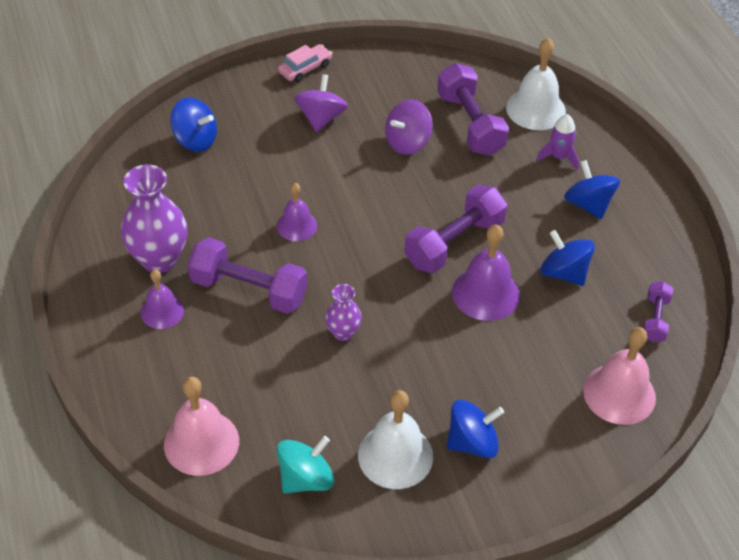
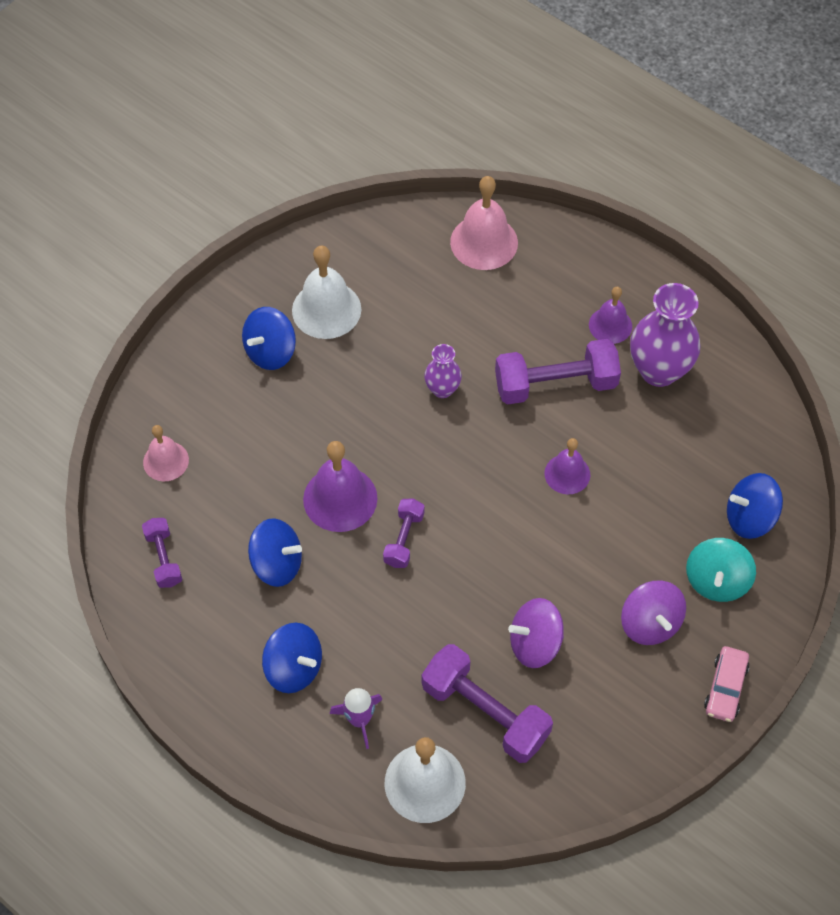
camera: 150 degrees right, 10 degrees up
turquoise spinning top [277,436,334,494] -> turquoise spinning top moved to [686,538,756,602]
purple spinning top [385,100,433,155] -> purple spinning top turned 120 degrees counterclockwise [508,598,564,668]
purple dumbbell [404,185,507,273] -> purple dumbbell [383,499,424,568], size x0.54
pink bell [583,327,656,425] -> pink bell [143,425,189,481], size x0.62

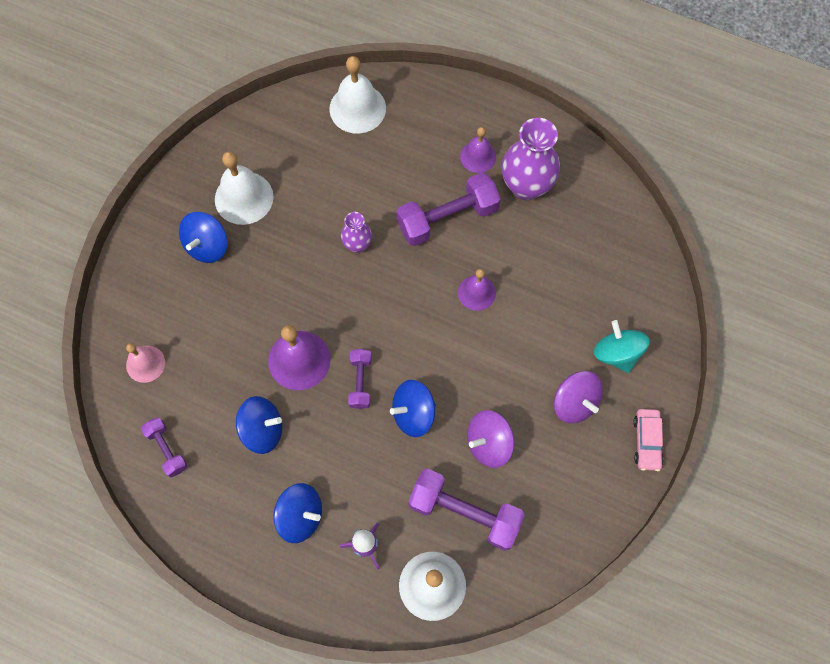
camera: 15 degrees left, 10 degrees up
pink bell [450,176,518,270] -> white bell [329,56,386,133]
turquoise spinning top [686,538,756,602] -> turquoise spinning top turned 150 degrees clockwise [594,320,650,373]
blue spinning top [727,473,783,539] -> blue spinning top moved to [390,380,436,437]

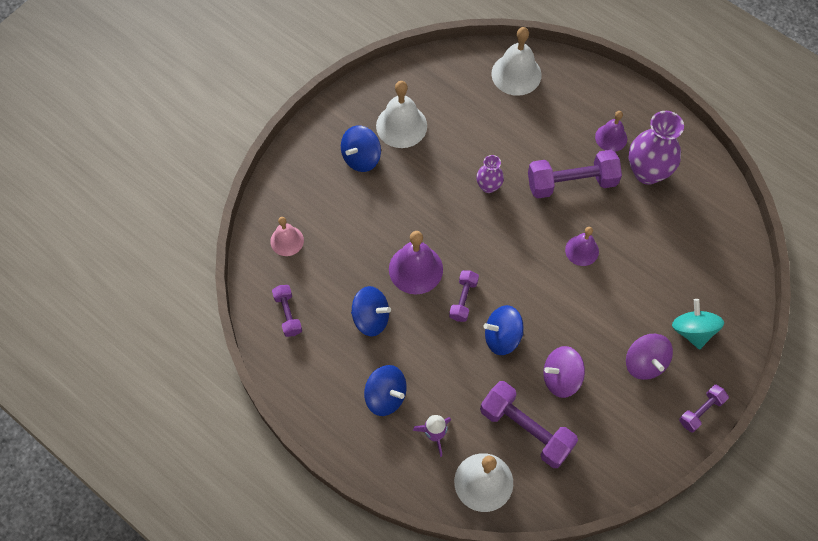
camera: 15 degrees right, 5 degrees down
pink car [633,409,664,471] -> purple dumbbell [679,385,729,432]

